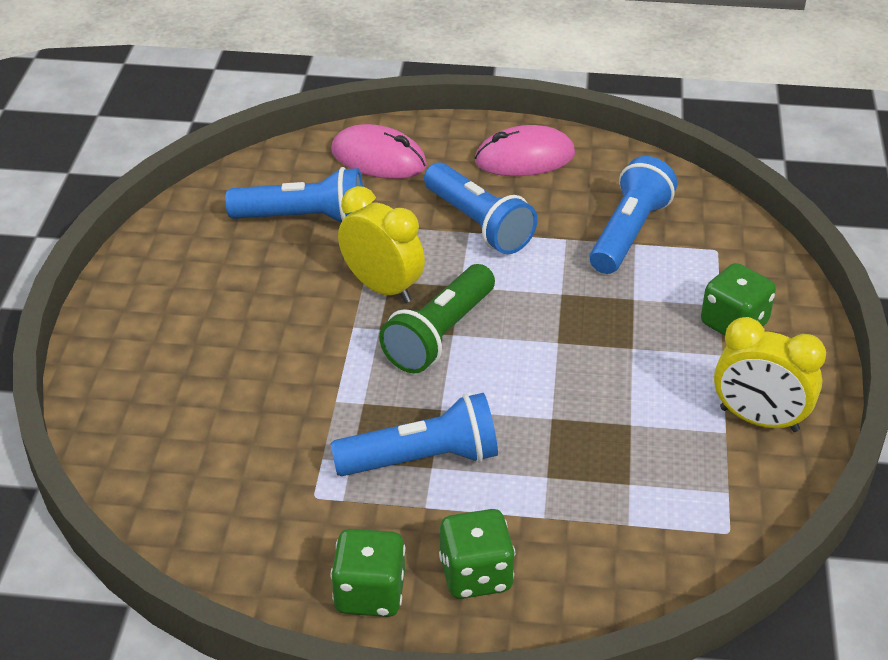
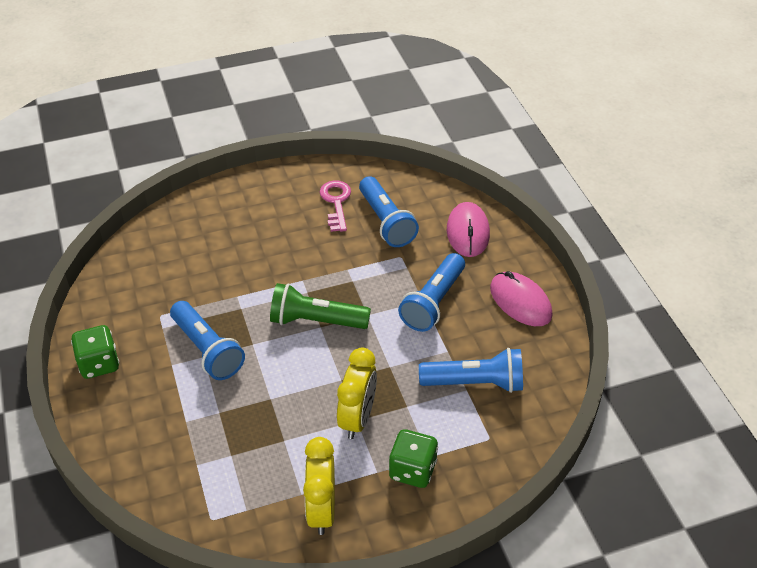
camera: 65 degrees right, 5 degrees up
yellow clock [338,186,425,303] -> yellow clock moved to [337,348,377,439]
green dice [439,509,515,599] -> none
none -> pink key [320,181,351,232]

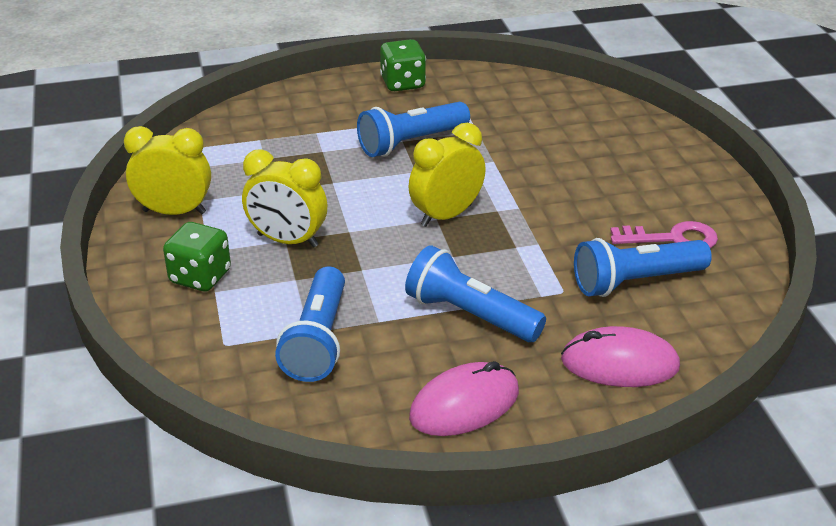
camera: 95 degrees right, 10 degrees down
green flashlight [270,283,371,329] -> yellow clock [409,123,486,227]

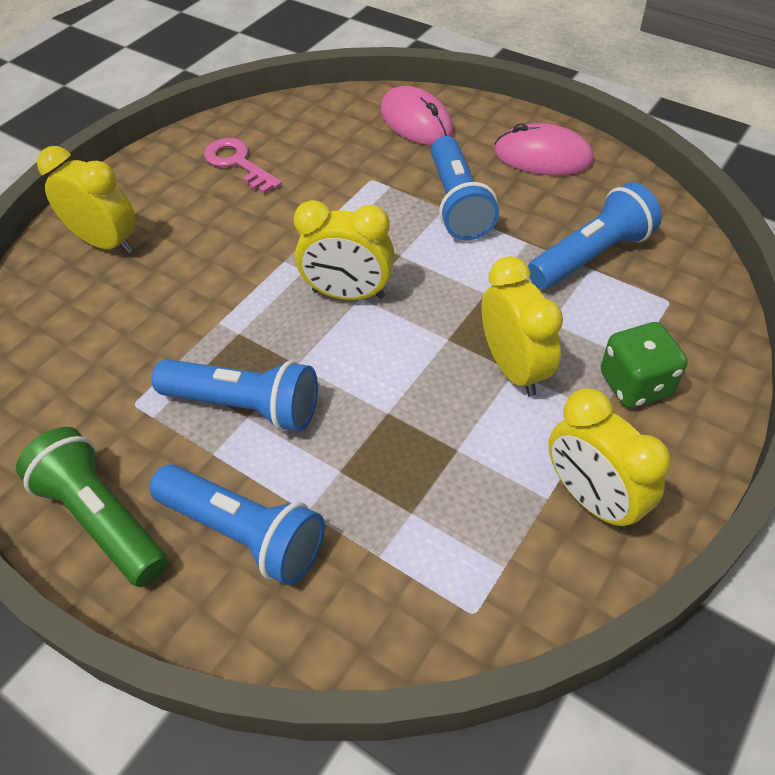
camera: 130 degrees left, 15 degrees up
green dice [380,39,426,91] -> green flashlight [16,427,168,587]
blue flashlight [574,238,712,297] -> blue flashlight moved to [149,464,325,585]
none -> yellow clock [37,146,136,254]

